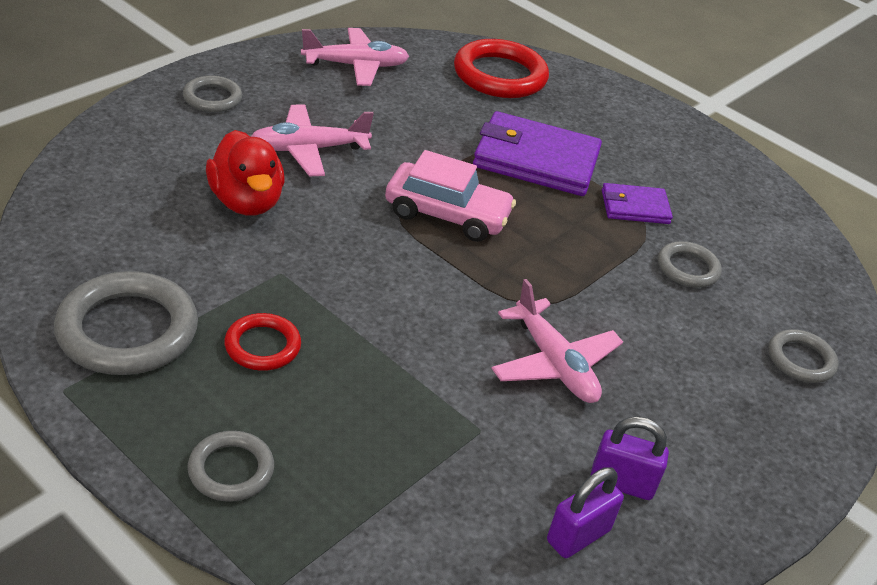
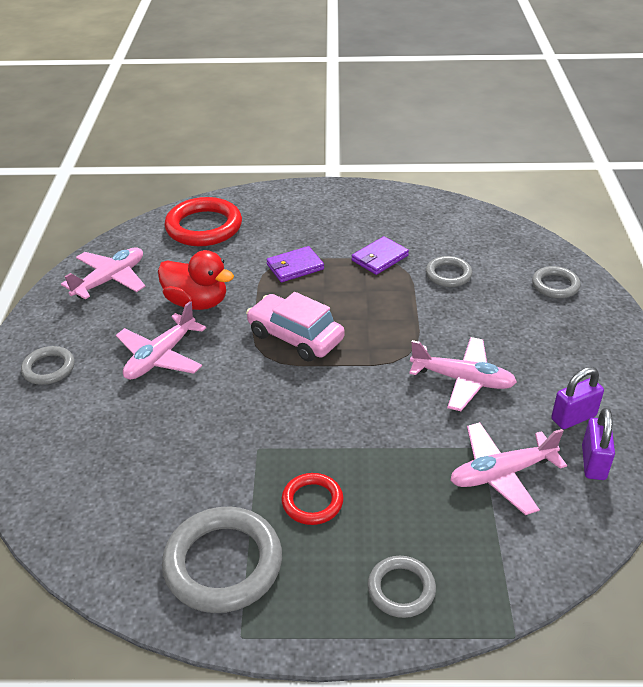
camera: 35 degrees left, 0 degrees up
red duck [206,130,285,216] -> red duck moved to [158,250,234,310]
pink car [385,150,516,242] -> pink car turned 120 degrees counterclockwise [246,292,344,362]
purple wallet [473,111,602,196] -> purple wallet [266,246,324,282], size x0.54
none -> pink plane [450,422,567,515]

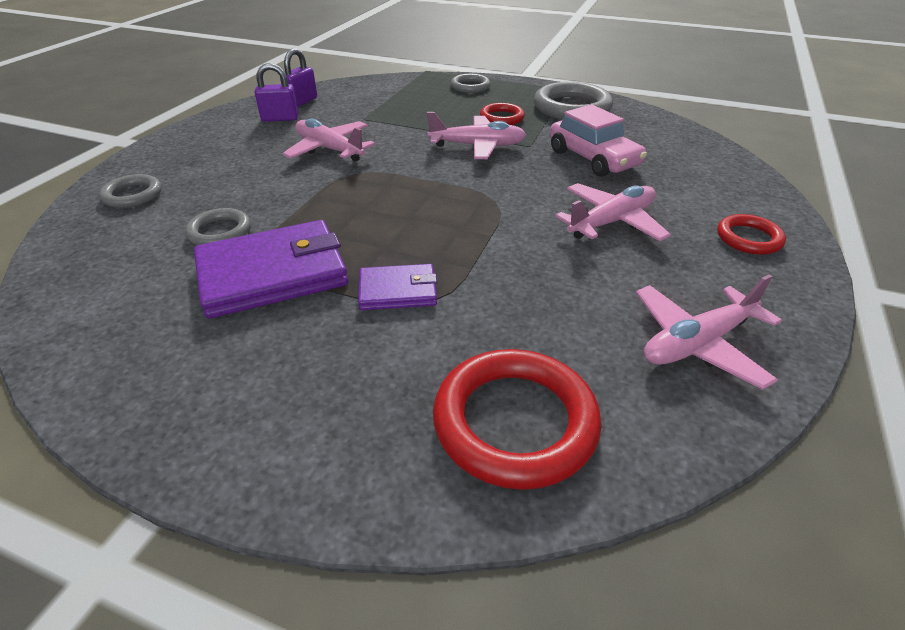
camera: 160 degrees left, 0 degrees up
grey ring [21,346,75,385] -> red ring [717,214,786,255]
red duck [158,250,234,310] -> none
pink car [246,292,344,362] -> pink car moved to [550,104,647,177]
purple wallet [352,236,409,275] -> purple wallet [194,220,348,318], size x1.84
pink plane [450,422,567,515] -> pink plane moved to [427,112,526,159]

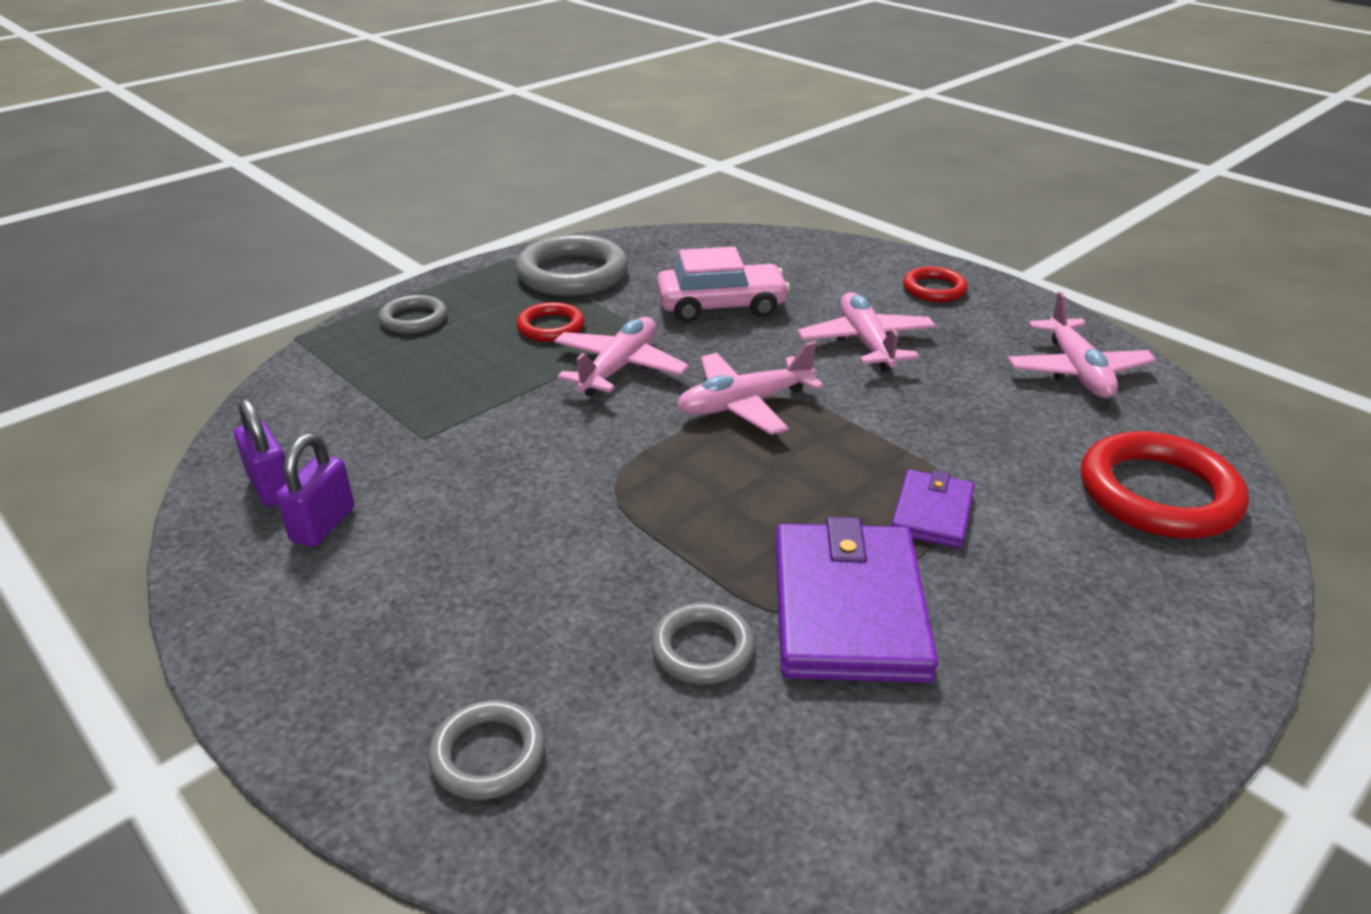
camera: 65 degrees left, 5 degrees down
pink plane [282,118,375,162] -> pink plane moved to [677,341,824,435]

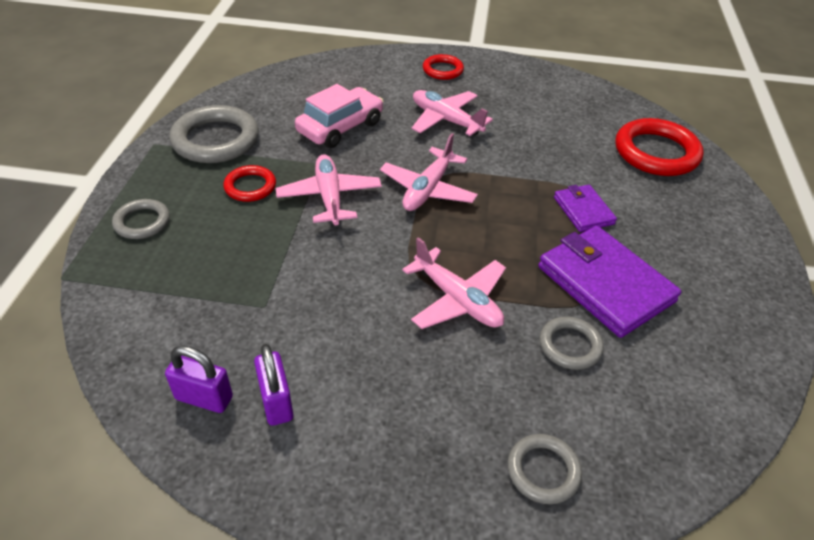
camera: 40 degrees left, 10 degrees up
pink plane [1008,292,1156,398] -> pink plane moved to [402,237,506,329]

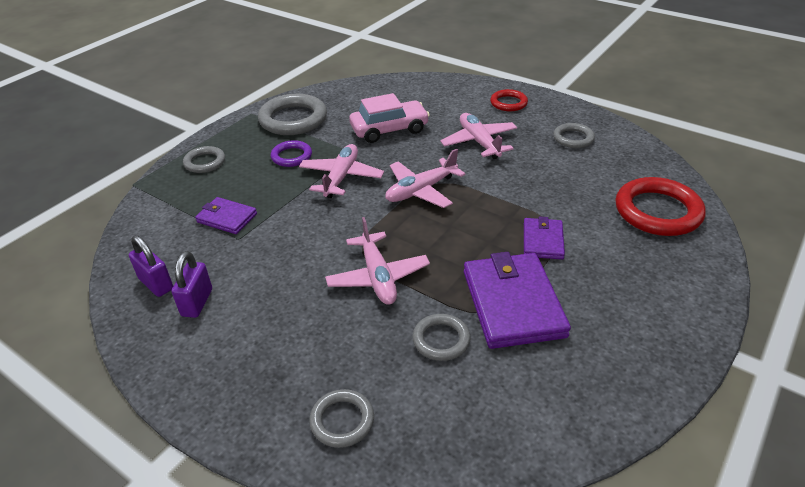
camera: 30 degrees right, 5 degrees down
red ring [223,165,276,202] -> purple ring [271,140,312,167]
none -> purple wallet [195,197,257,234]
none -> grey ring [553,123,595,148]

